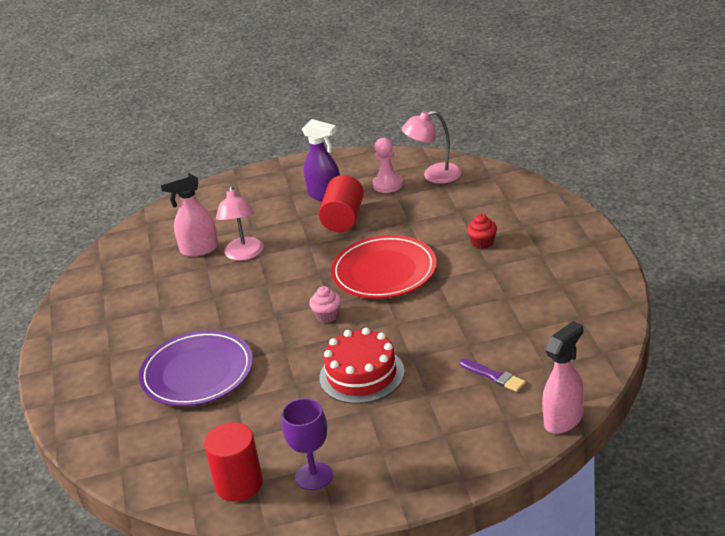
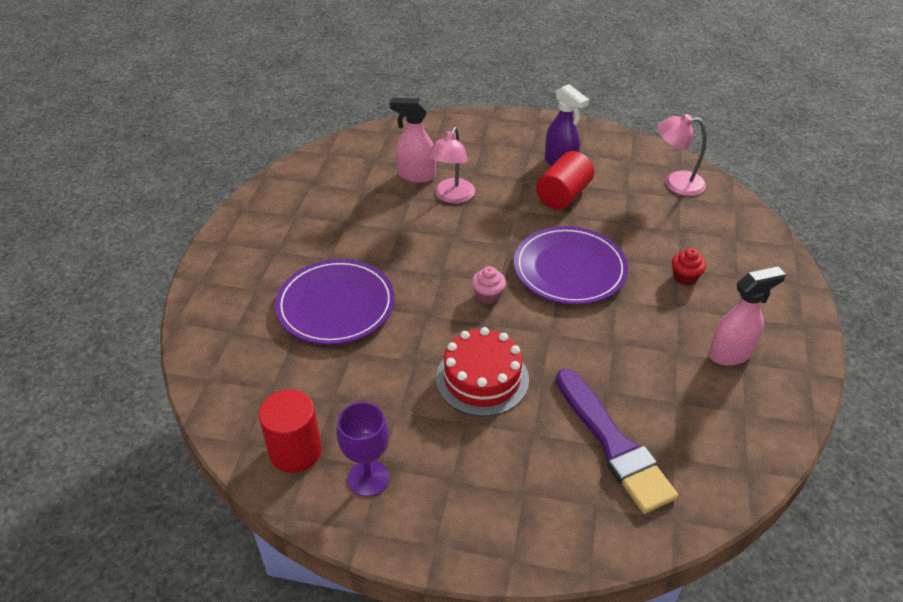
camera: 20 degrees right, 10 degrees up
red plate [331,235,437,299] -> purple plate [514,226,628,305]
pink pawn [373,138,403,193] -> none
purple brush [460,359,526,392] -> purple brush [556,368,678,514], size x2.13
pink spray bottle [542,321,584,434] -> pink spray bottle moved to [709,266,786,365]

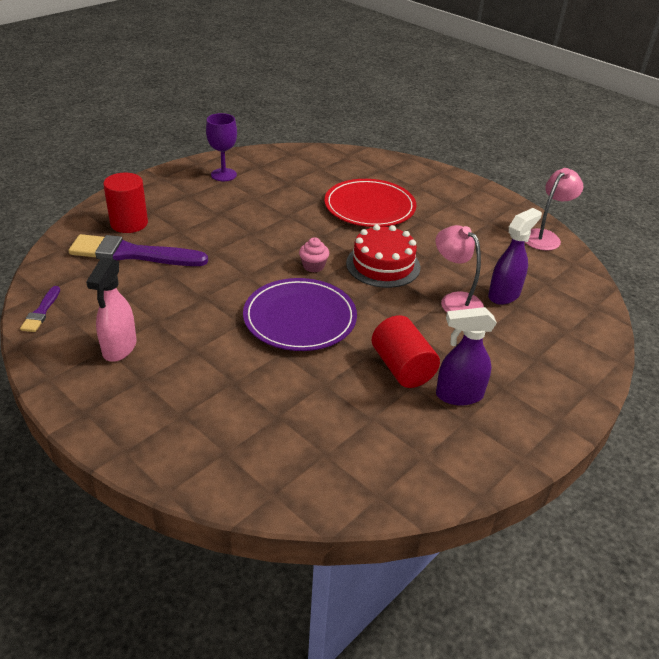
camera: 120 degrees right, 5 degrees down
red cylinder [259,389,322,473] -> red cylinder moved to [103,173,148,233]
purple plate [275,259,395,345] -> red plate [324,179,417,227]
pink spray bottle [390,98,436,183] -> purple spray bottle [488,208,542,305]
red cake [436,327,529,417] -> red cake moved to [346,225,421,288]
pink lamp [657,114,707,196] -> pink lamp moved to [525,168,583,251]
red cupcake [672,248,706,285] -> none
none -> purple brush [20,286,60,332]

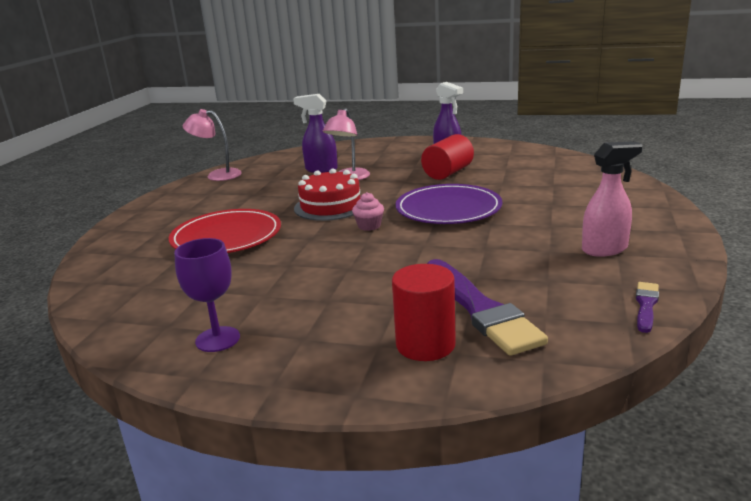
camera: 115 degrees left, 15 degrees down
purple brush [20,286,60,332] -> purple brush turned 45 degrees counterclockwise [636,282,659,333]

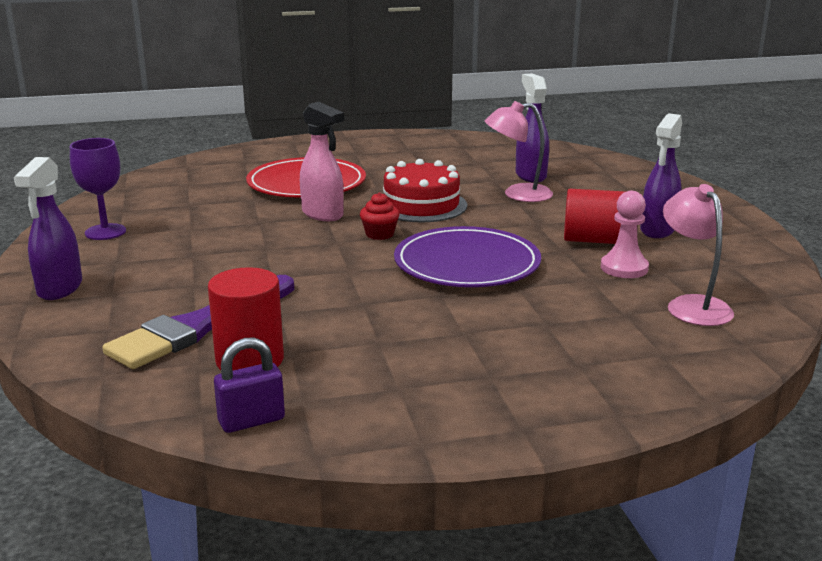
camera: 60 degrees right, 0 degrees up
pink lamp [183,109,242,181] -> pink lamp moved to [663,184,734,326]
pink cupcake [352,192,384,231] -> red cupcake [360,192,400,240]
red cylinder [392,264,456,361] -> red cylinder moved to [208,267,284,371]
pink spray bottle [582,141,643,257] -> pink spray bottle moved to [300,102,344,221]
purple brush [636,282,659,333] -> purple padlock [214,337,285,433]
none -> purple spray bottle [14,157,82,300]
none -> pink pawn [601,191,649,278]

